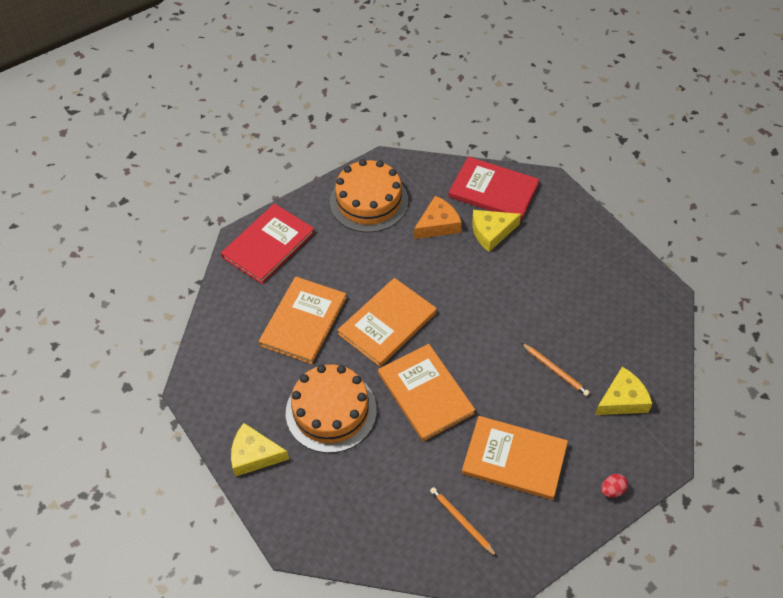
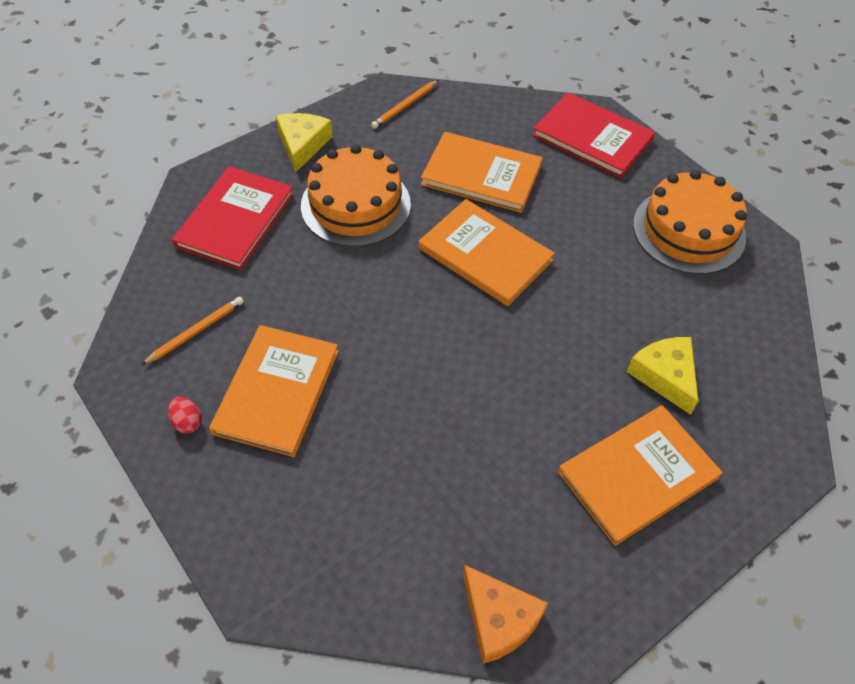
camera: 85 degrees right, 0 degrees up
orange book [378,344,475,442] -> orange book moved to [558,405,723,546]
orange cheese [414,196,462,239] -> orange cheese moved to [463,565,548,664]
red book [448,156,539,221] -> red book moved to [172,166,294,270]
orange pencil [521,343,590,396] -> orange pencil moved to [371,80,439,129]
yellow cheese [595,367,652,415] -> none
red egg [601,474,628,498] -> red egg moved to [168,397,202,434]

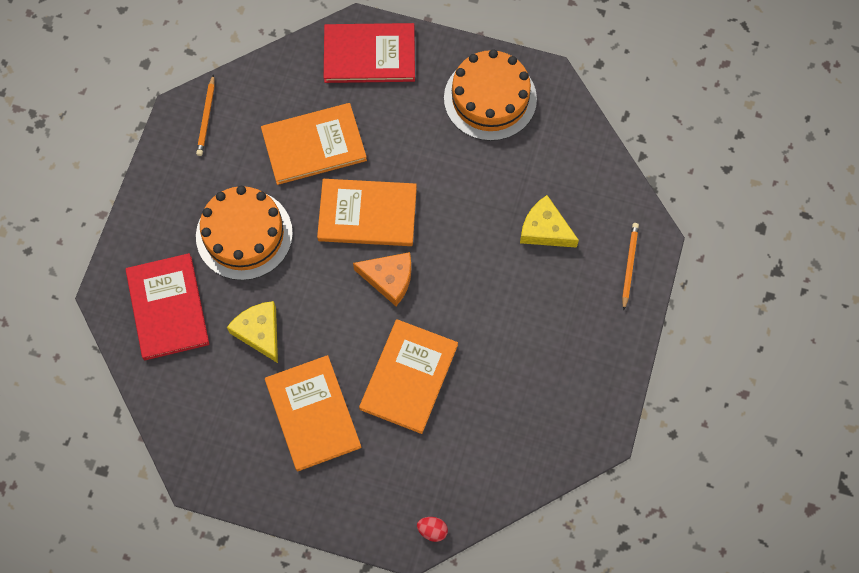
camera: 35 degrees left, 15 degrees up
orange pencil [141,296,244,365] -> orange pencil moved to [622,223,639,310]
red egg [168,397,202,434] -> red egg moved to [417,517,448,542]
yellow cheese [276,113,333,172] -> yellow cheese moved to [227,301,278,363]
orange cheese [463,565,548,664] -> orange cheese moved to [353,252,411,306]
orange book [558,405,723,546] -> orange book moved to [359,319,458,434]

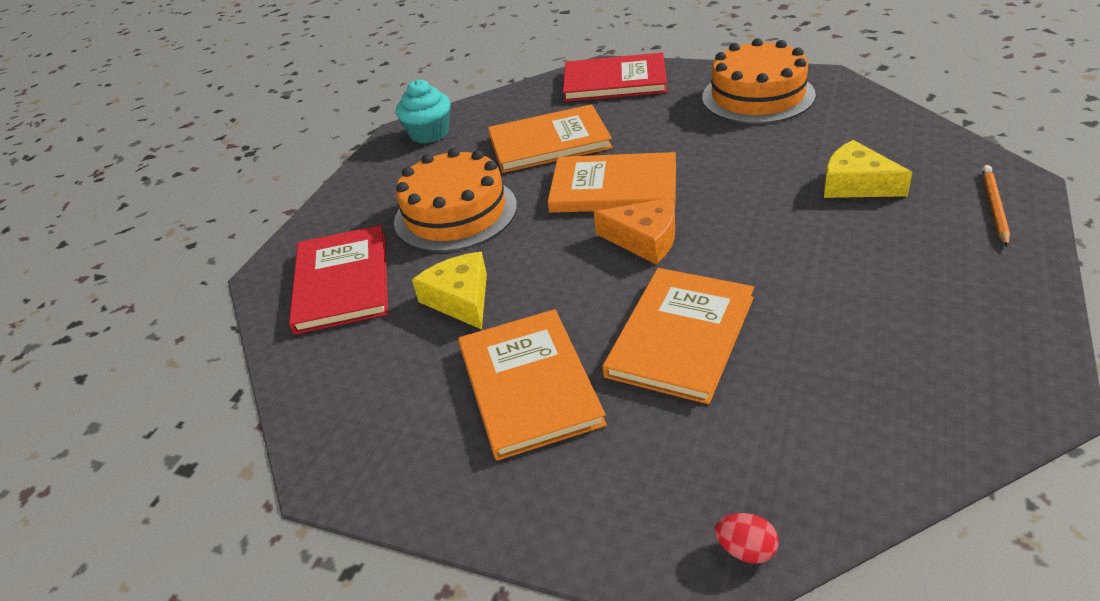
camera: 10 degrees right, 30 degrees down
orange pencil [196,74,215,156] -> turquoise cupcake [396,79,451,143]

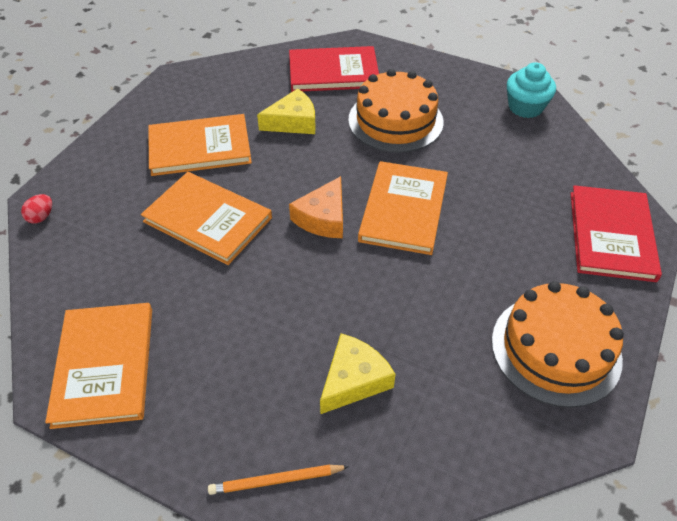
camera: 90 degrees right, 10 degrees up
orange book [488,104,613,173] -> orange book moved to [45,303,152,429]
orange pencil [982,165,1010,247] -> orange pencil turned 150 degrees clockwise [208,464,349,495]

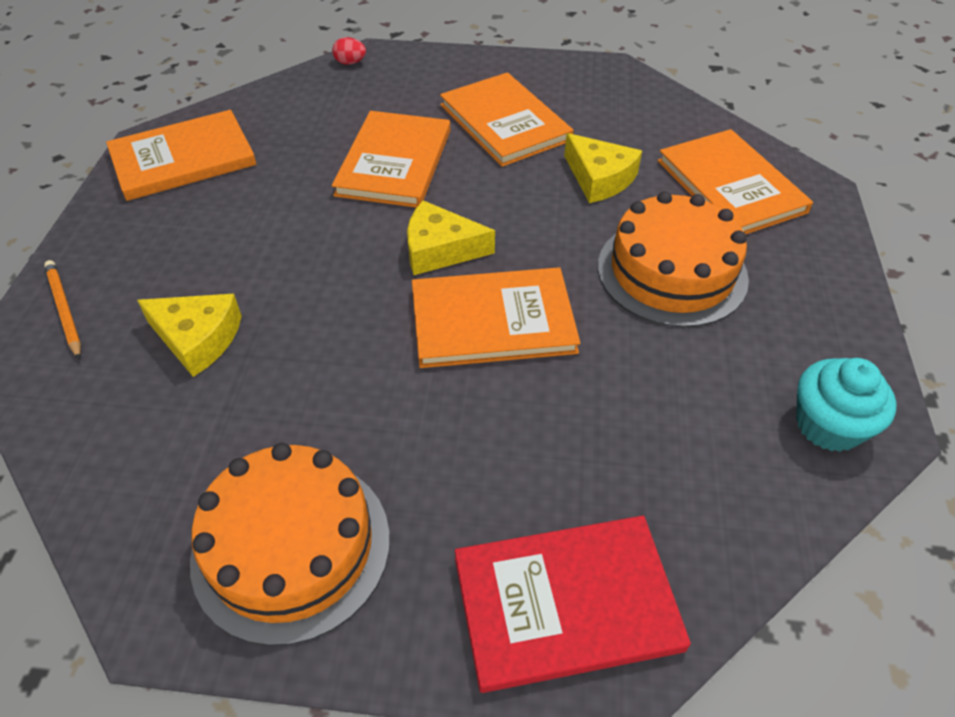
camera: 70 degrees right, 0 degrees up
red book [289,46,379,92] -> orange book [658,129,813,234]
orange cheese [289,176,343,238] -> yellow cheese [407,200,495,275]

